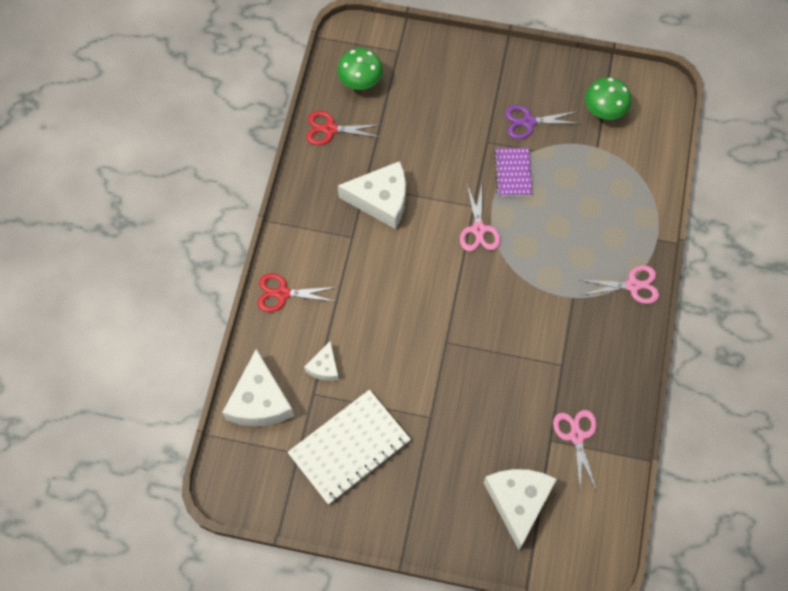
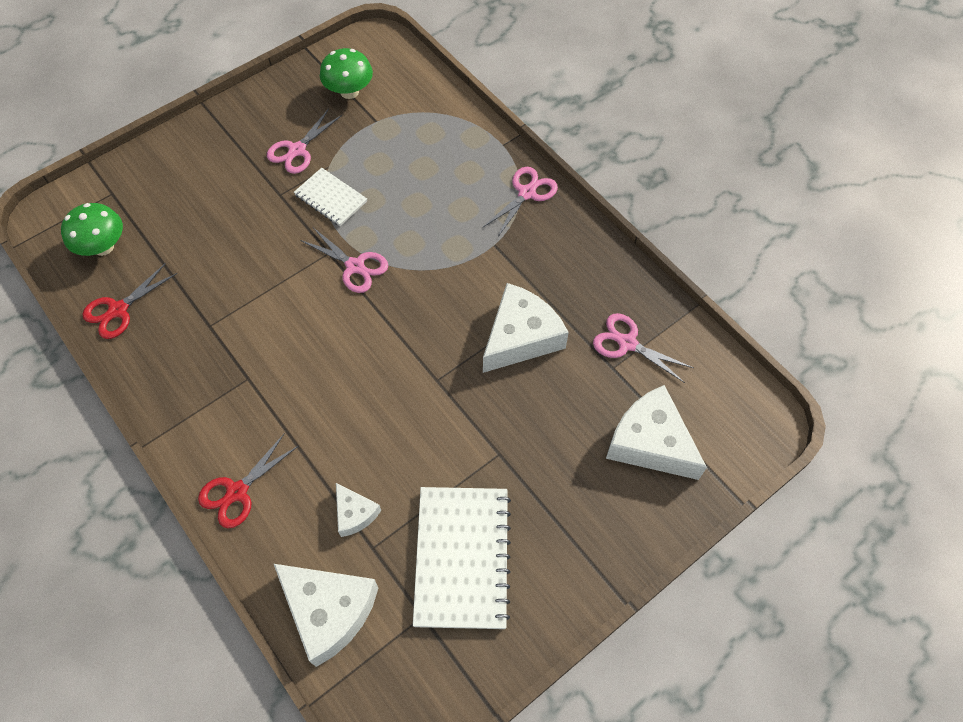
camera: 50 degrees left, 5 degrees down
white cheese [338,161,406,229] -> white cheese moved to [483,283,569,373]
purple notebook [494,148,532,196] -> white notebook [294,168,367,226]
purple scissors [505,105,581,139] -> pink scissors [267,108,342,174]

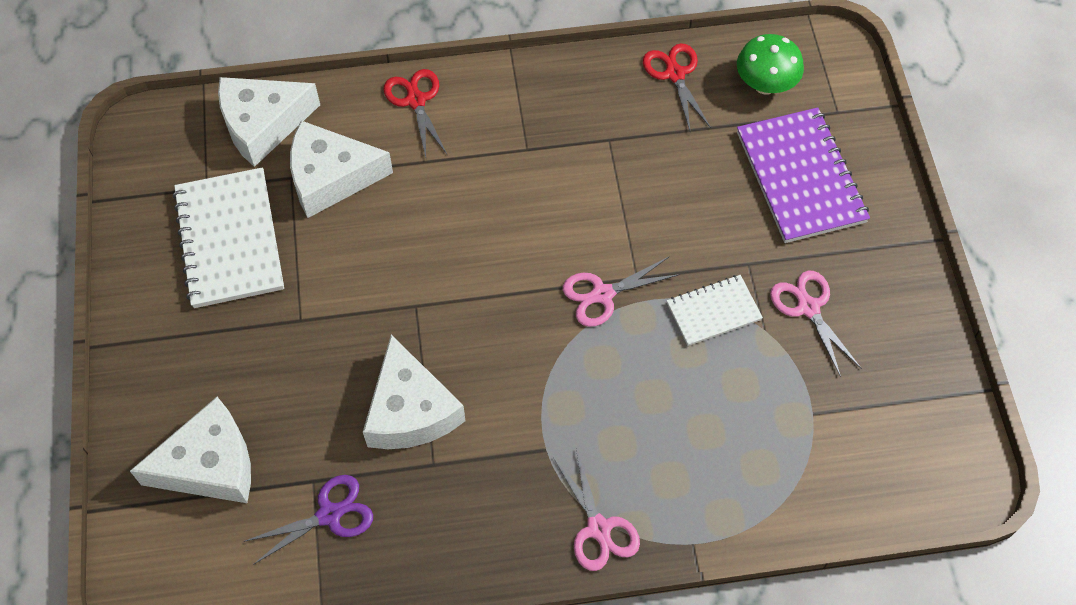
camera: 120 degrees right, 0 degrees up
green mushroom [320,48,373,99] -> none
white cheese [336,483,381,537] -> white cheese [290,121,393,218], size x1.91
white notebook [413,487,511,629] -> white notebook turned 45 degrees clockwise [173,167,284,308]
pink scissors [593,313,693,383] -> purple scissors [243,475,373,565]
none -> purple notebook [737,107,870,243]

